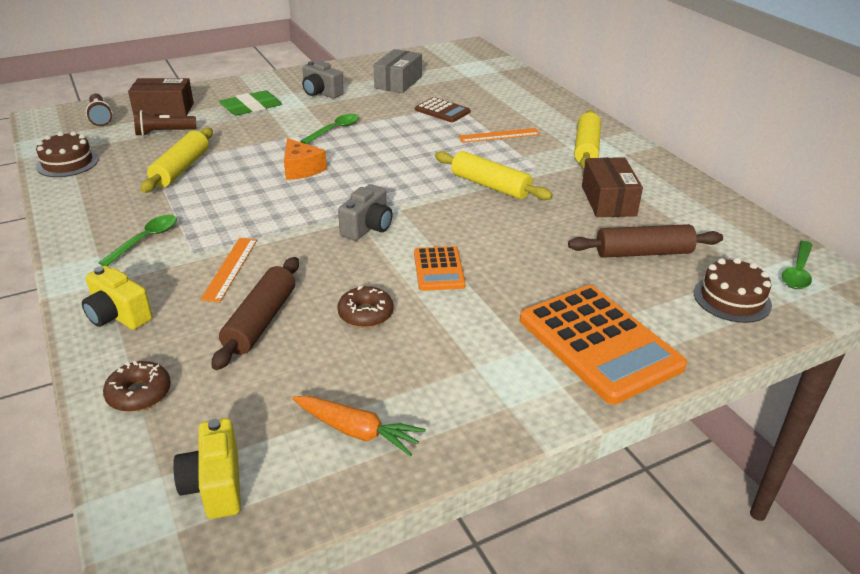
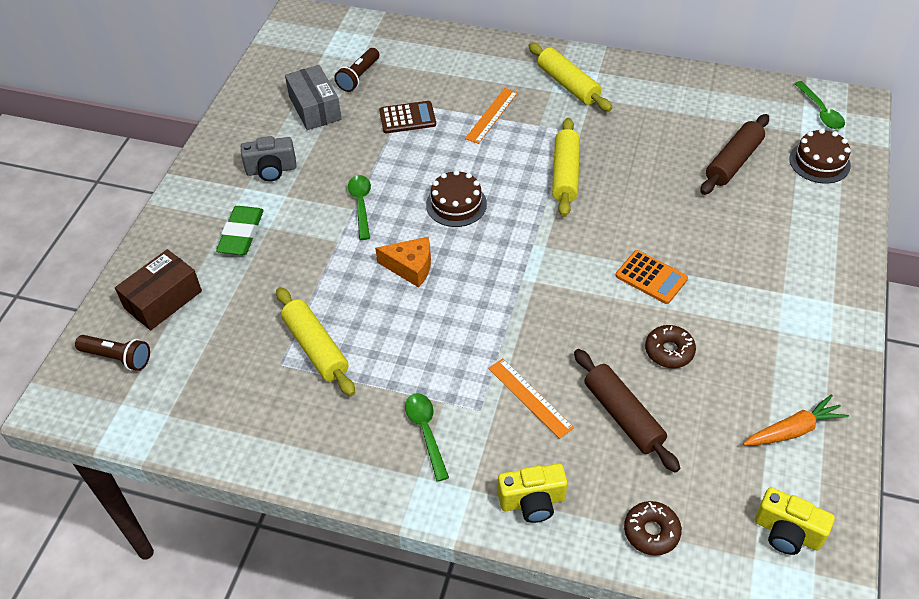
camera: 45 degrees left, 15 degrees up
brown cake [36,131,99,177] -> brown cake moved to [426,170,487,227]
brown flashlight [134,110,197,136] -> brown flashlight moved to [334,48,379,92]
grey camera [338,184,393,241] -> none
yellow rolling pin [435,151,553,200] -> yellow rolling pin turned 75 degrees counterclockwise [552,118,580,217]
orange calculator [520,285,687,404] -> none
brown box [582,157,643,217] -> none

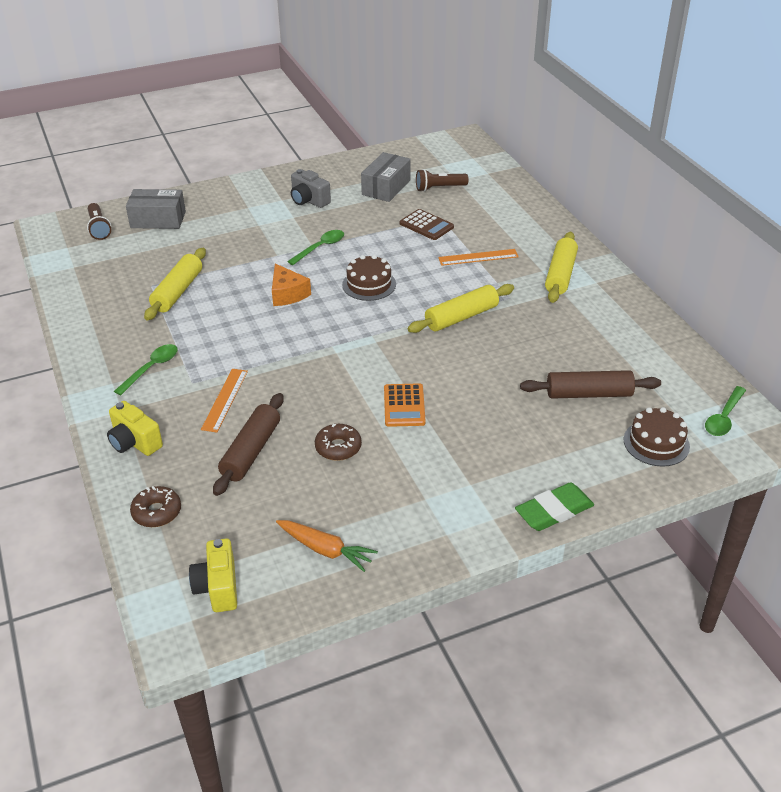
camera: 50 degrees right, 10 degrees down
brown box [115,249,202,330] -> grey box [126,189,186,229]
green eraser [216,206,264,255] -> green eraser moved to [515,483,594,531]

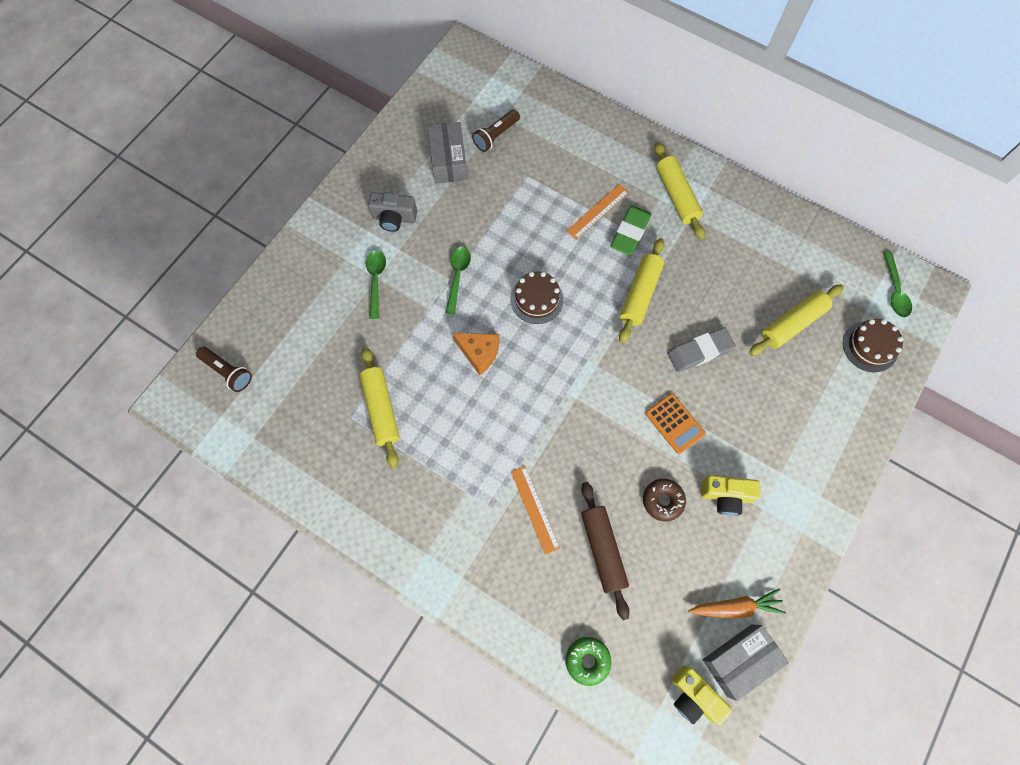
camera: 35 degrees left, 30 degrees up
yellow camera [107,401,163,456] -> yellow camera moved to [701,475,760,515]
green spoon [114,344,178,395] -> green spoon moved to [366,250,386,319]
grey box [126,189,186,229] -> grey box moved to [703,624,789,701]
brown donut [130,486,181,527] -> green donut [566,637,611,686]
brown calculator [400,209,454,240] -> none
green eraser [515,483,594,531] -> green eraser moved to [610,206,652,255]
brown rolling pin [520,370,661,399] -> yellow rolling pin [749,284,844,356]
none -> grey eraser [668,327,736,372]

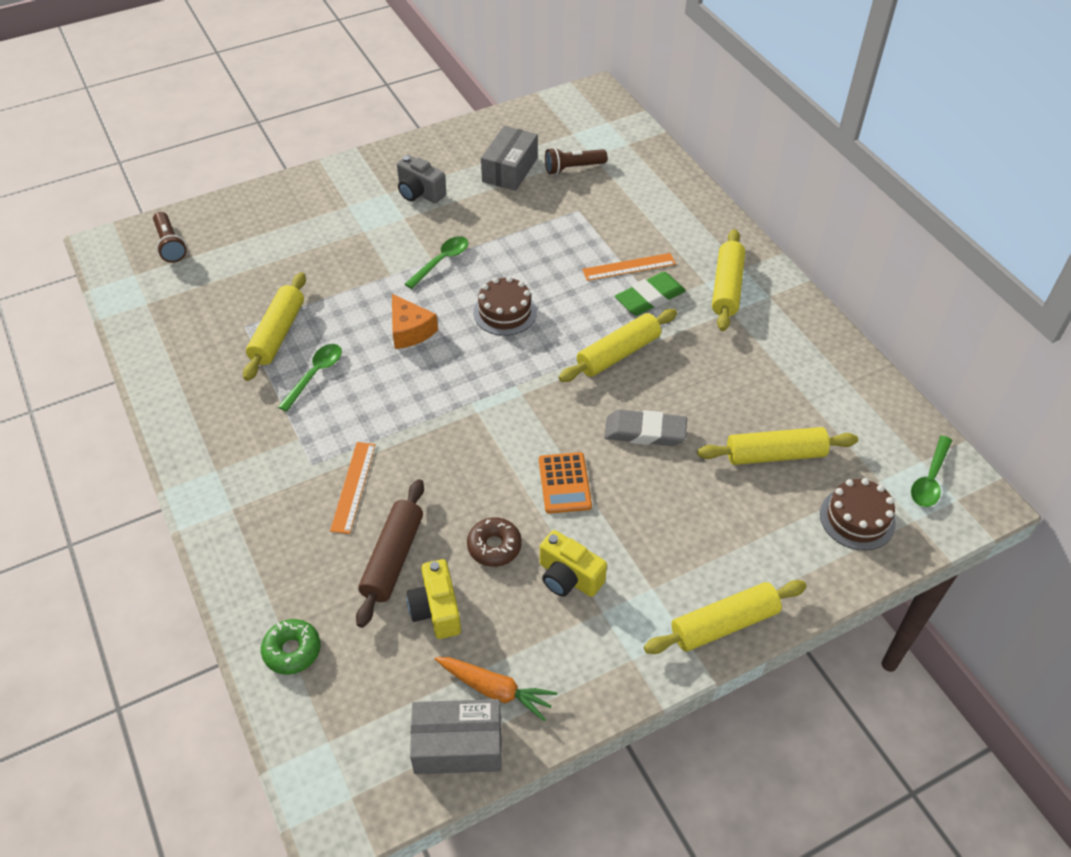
camera: 30 degrees right, 20 degrees down
green spoon [366,250,386,319] -> green spoon moved to [278,344,342,412]
yellow camera [671,665,732,725] -> yellow camera moved to [406,559,461,639]
none -> yellow rolling pin [644,580,807,654]

